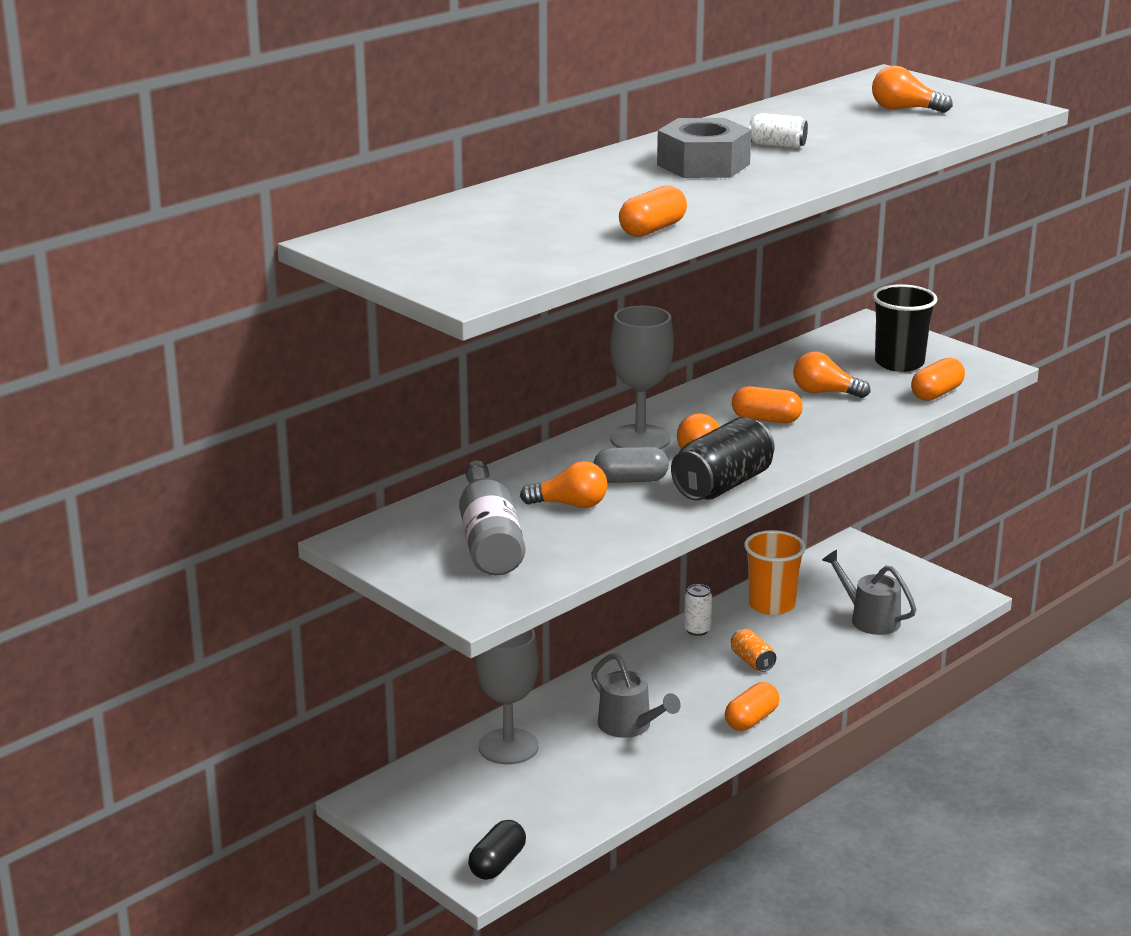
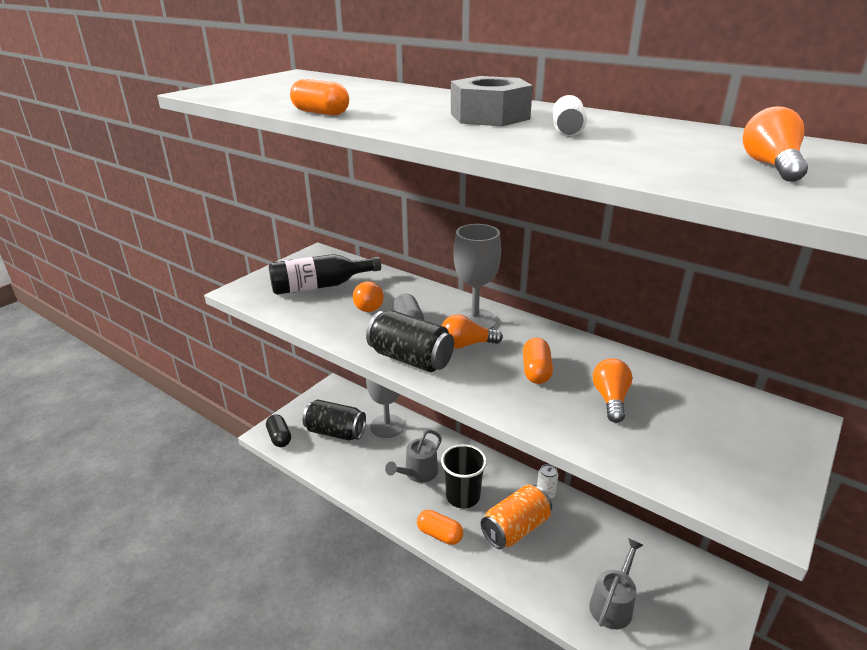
camera: 80 degrees right, 5 degrees up
grey bottle [459,461,525,575] -> black bottle [269,254,381,295]
black capsule [468,820,526,880] -> black capsule turned 45 degrees clockwise [266,414,291,447]
orange can [731,629,776,672] -> orange can [481,485,552,549], size x1.91
orange cup [744,530,806,615] -> none
black cup [873,284,937,372] -> black cup moved to [441,444,487,508]
orange capsule [911,358,965,401] -> none
none -> black can [303,400,366,441]

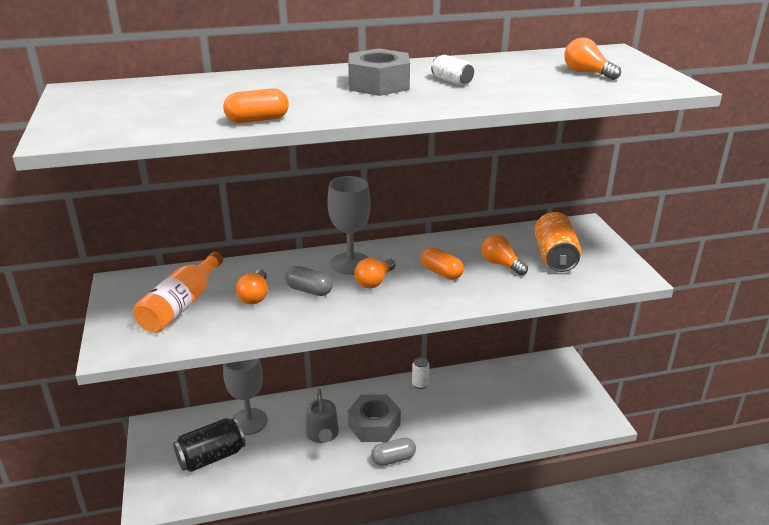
camera: 50 degrees left, 0 degrees up
black capsule [266,414,291,447] -> none
black bottle [269,254,381,295] -> orange bottle [133,252,223,333]
orange light bulb [353,281,384,312] -> orange light bulb turned 60 degrees clockwise [236,270,268,304]
black can [366,310,454,372] -> none
orange capsule [417,510,463,545] -> grey capsule [371,438,416,466]
black cup [441,444,487,508] -> grey nut [348,394,401,442]
orange can [481,485,552,549] -> orange can moved to [534,212,581,272]
grey watering can [589,538,643,629] -> none

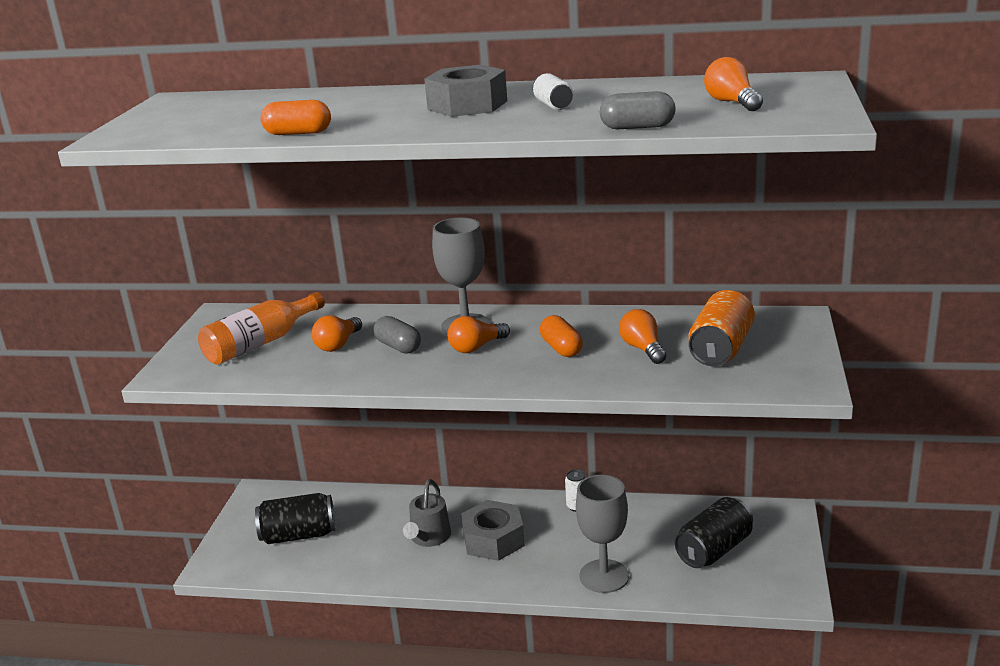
camera: 25 degrees right, 5 degrees down
grey goblet [223,359,268,435] -> grey goblet moved to [576,475,629,593]
grey capsule [371,438,416,466] -> grey capsule moved to [600,91,676,129]
none -> black can [675,497,753,568]

